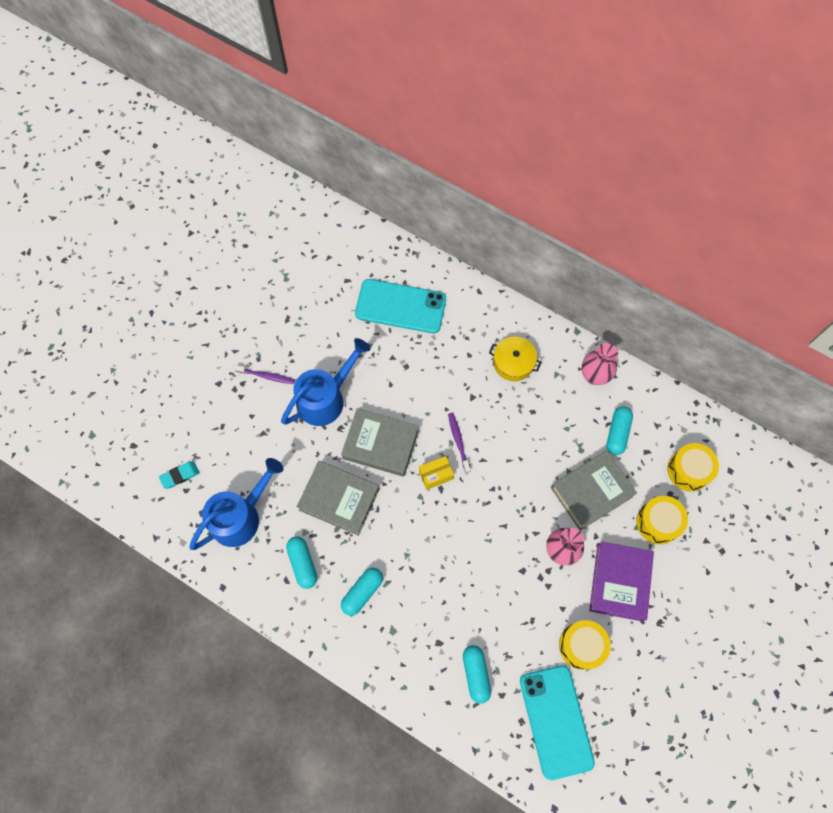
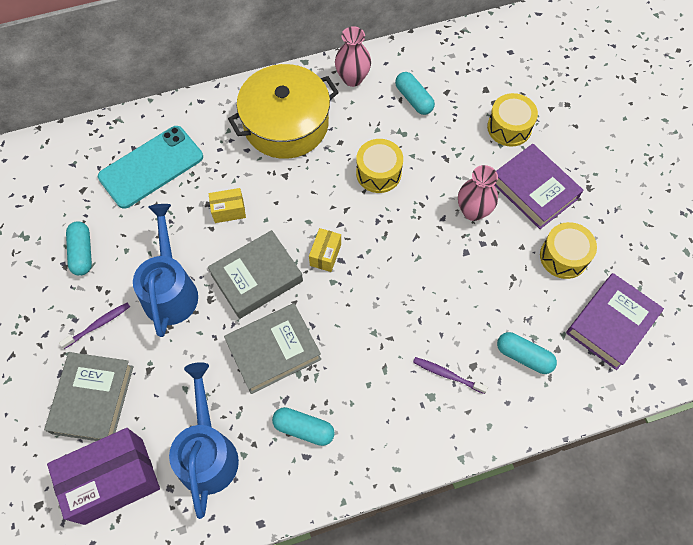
camera: 50 degrees left, 5 degrees down
turquoise eraser [159,461,200,489] -> purple box [47,428,160,525]
turquoise capsule [341,568,383,616] -> turquoise capsule moved to [66,221,92,276]
purple toothbrush [448,413,471,473] -> purple toothbrush moved to [413,357,488,394]
yellow pot [489,336,542,381] -> yellow pot [228,64,339,159], size x1.95
turquoise phone [520,665,595,780] -> purple book [566,273,664,370]
grey book [551,451,637,531] -> grey book moved to [44,352,133,441]
yellow drum [668,443,719,492] -> yellow drum moved to [356,139,403,193]
none -> yellow box [209,188,246,223]

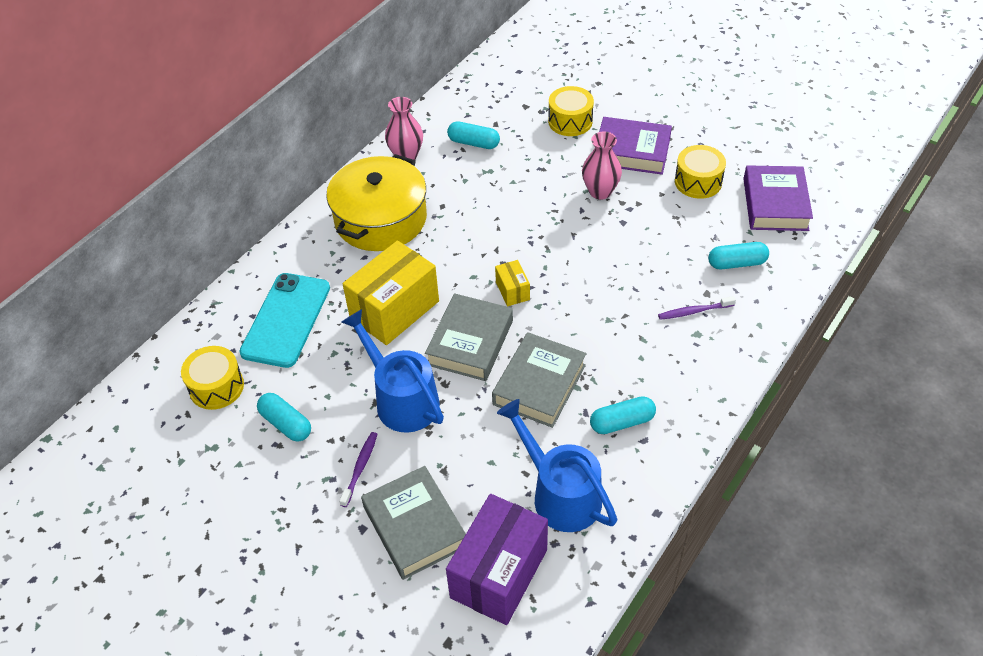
camera: 35 degrees left, 15 degrees down
yellow box [209,188,246,223] -> yellow box [343,240,439,345], size x2.16
yellow drum [356,139,403,193] -> yellow drum moved to [181,346,244,410]

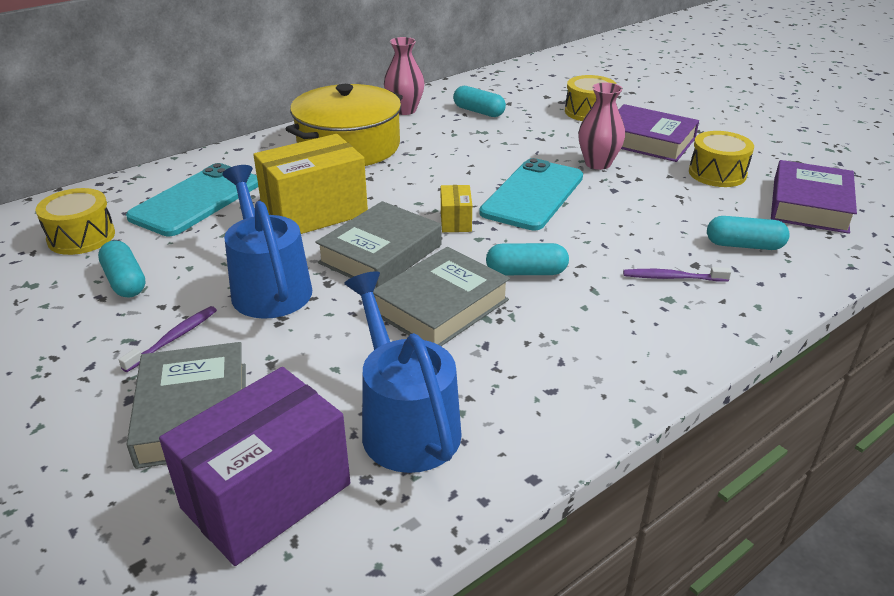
camera: 15 degrees right, 15 degrees down
turquoise capsule [590,396,656,434] -> turquoise capsule moved to [486,243,569,275]
none -> turquoise phone [479,158,583,231]

